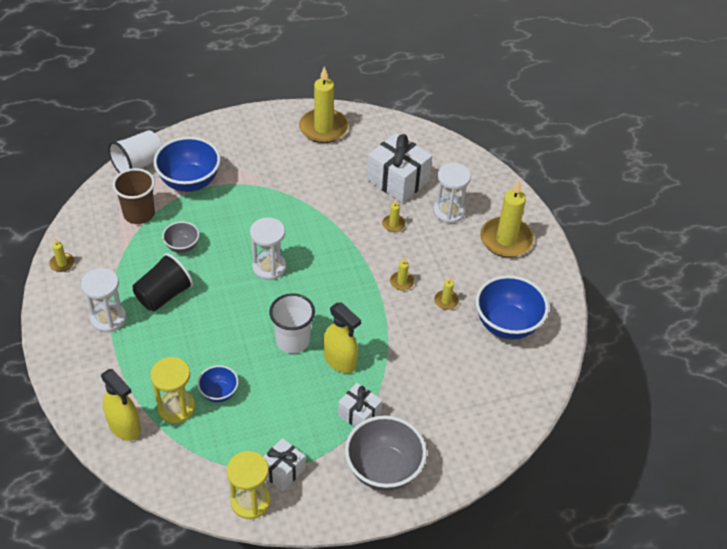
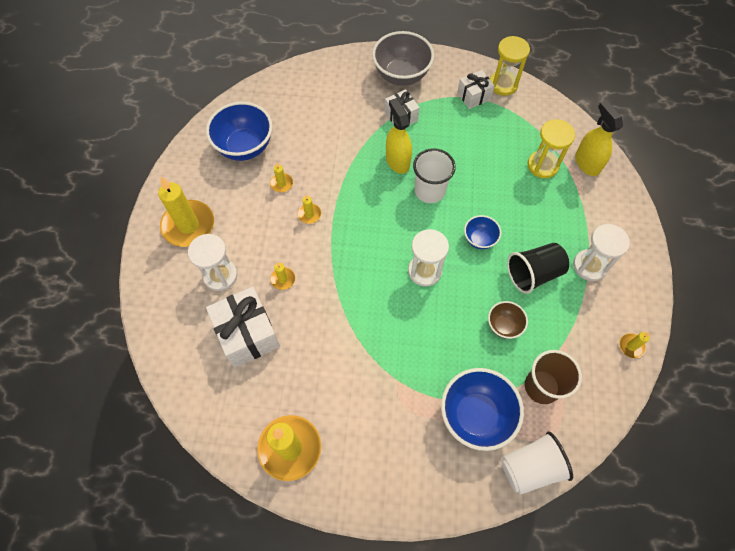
camera: 155 degrees left, 15 degrees up
grey bowl [162,221,199,253] -> brown bowl [488,301,528,339]
blue bowl [197,365,239,402] -> blue bowl moved to [464,215,501,249]

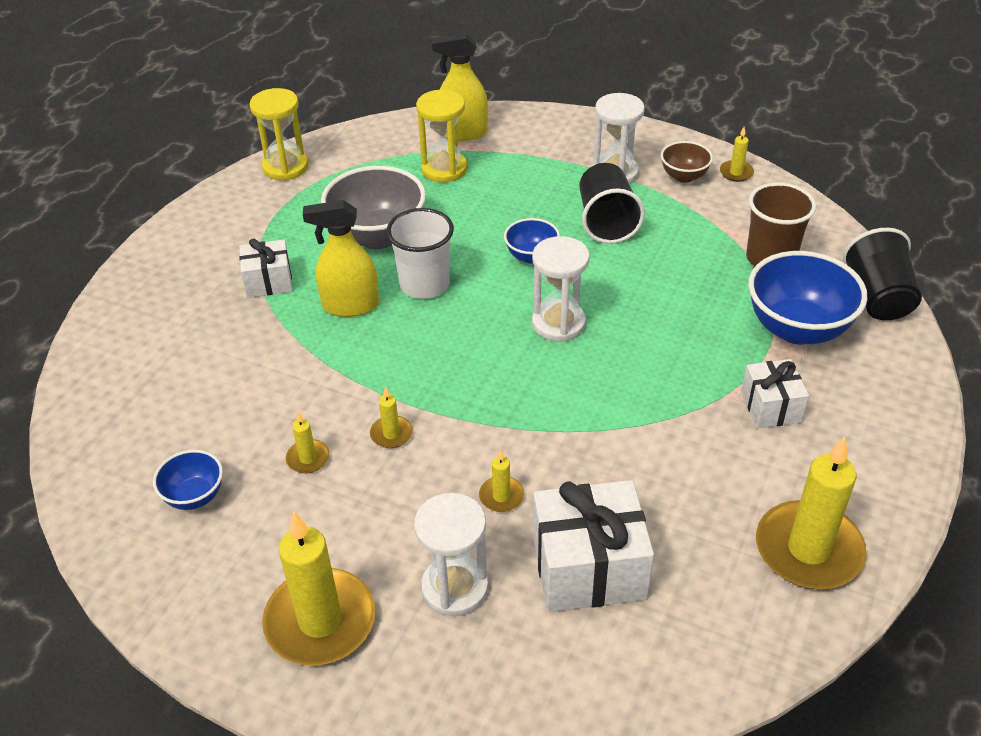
camera: 70 degrees left, 20 degrees down
blue bowl [206,102,273,161] -> blue bowl [153,450,223,510], size x0.53
grey bowl [372,31,434,86] -> grey bowl moved to [321,166,426,249]
white gift [457,70,495,109] -> white gift moved to [741,359,809,429]
brown bowl [488,301,528,339] -> brown bowl moved to [661,141,713,183]
white cup [501,432,573,495] -> black cup [843,228,922,320]

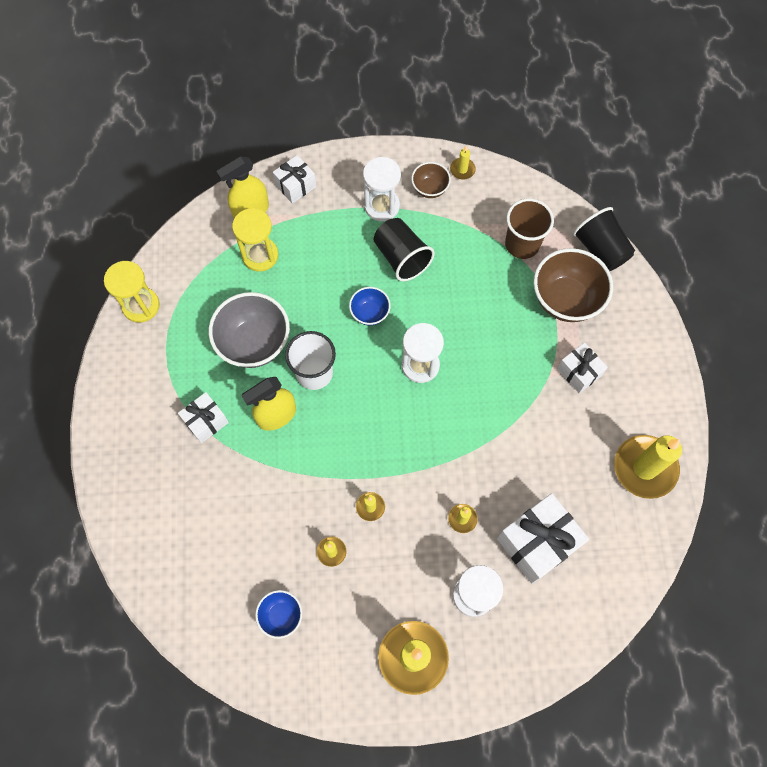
camera: 30 degrees left, 25 degrees up
blue bowl [748,251,868,345] -> brown bowl [534,248,613,322]
none -> white gift [273,155,316,204]

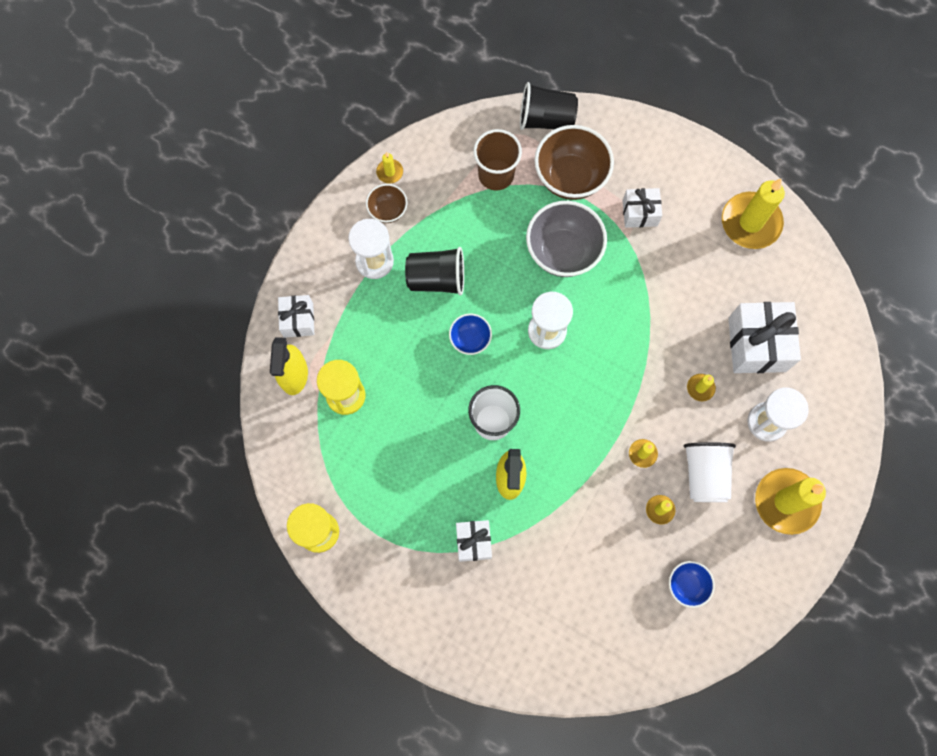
camera: 55 degrees left, 5 degrees up
grey bowl [209,292,290,368] -> grey bowl moved to [526,201,607,277]
none -> white cup [684,442,736,502]

